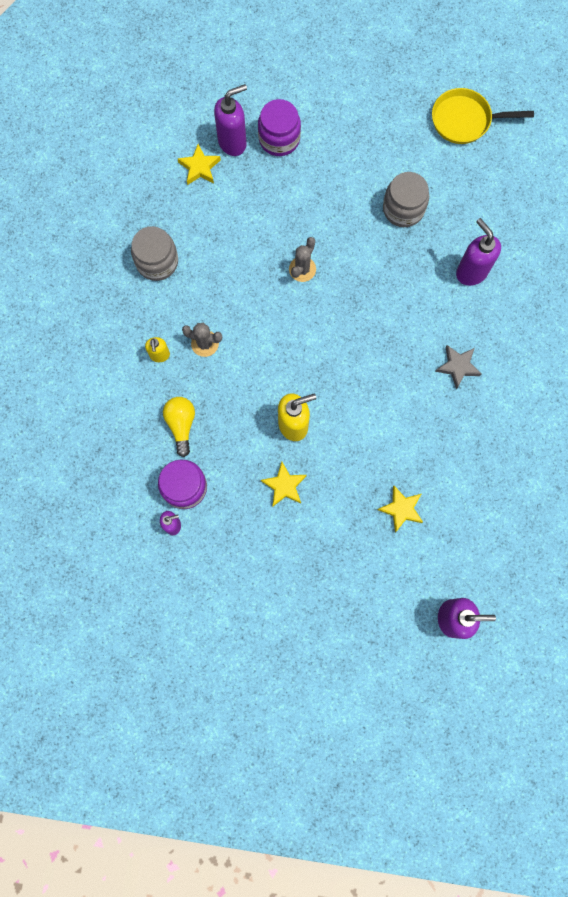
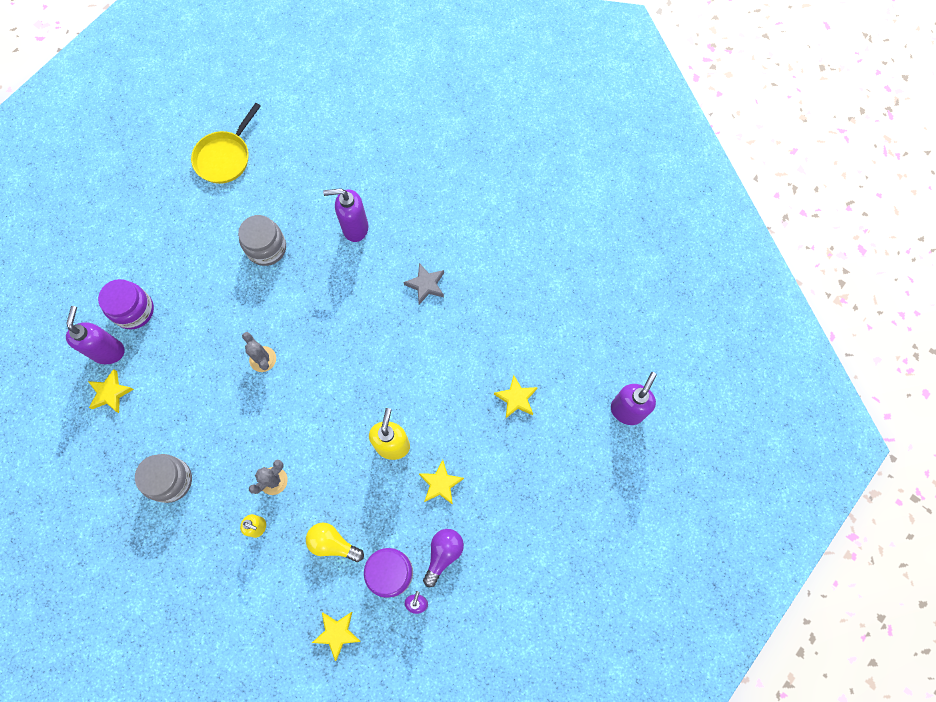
camera: 60 degrees left, 5 degrees down
none -> yellow star [312,612,361,661]
none -> purple light bulb [423,529,464,587]

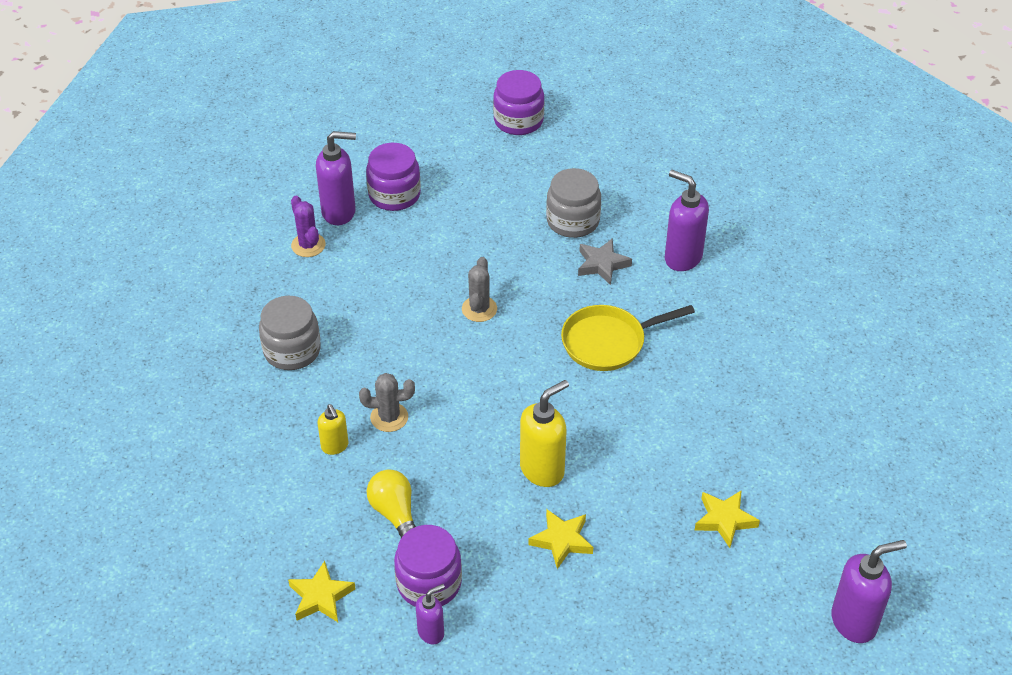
camera: 40 degrees right, 25 degrees down
purple soap dispenser [66,306,124,364] -> purple soap dispenser turned 45 degrees clockwise [316,131,356,225]
yellow star [88,369,134,413] -> purple cactus [291,196,326,257]
yellow pan [191,103,261,184] -> yellow pan moved to [561,305,695,371]
grey star [404,263,444,304] -> grey star moved to [578,238,632,285]
purple light bulb [423,529,464,587] -> none
none -> purple jar [493,70,544,135]

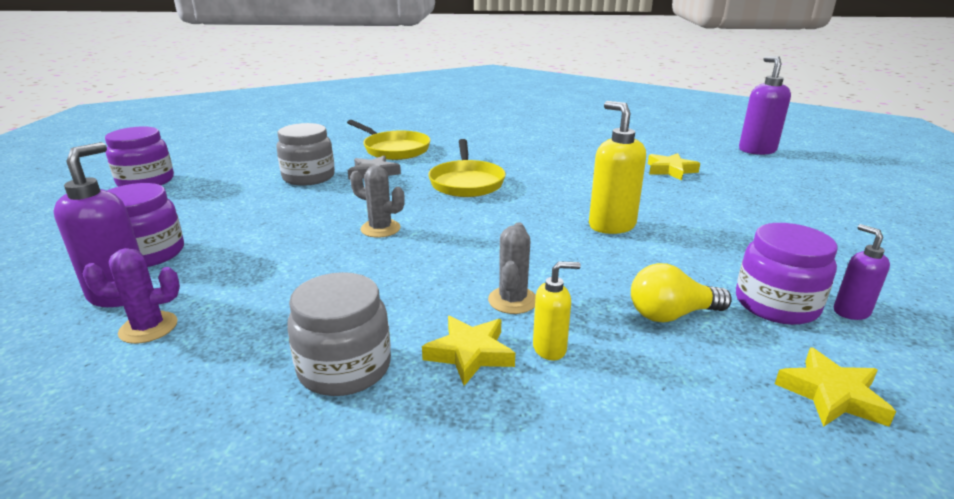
camera: 75 degrees left, 20 degrees down
yellow star [528,509,593,569] -> yellow star moved to [422,316,515,386]
purple soap dispenser [665,170,709,271] -> yellow pan [347,120,431,160]

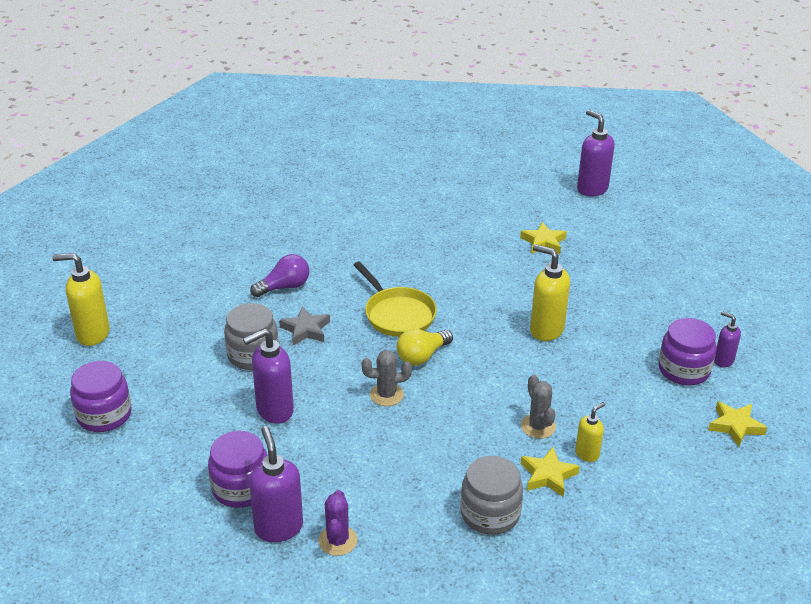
camera: 30 degrees left, 10 degrees up
purple cactus [82,248,180,344] -> purple cactus turned 45 degrees counterclockwise [318,490,357,556]
yellow pan [347,120,431,160] -> purple light bulb [250,254,309,297]
yellow light bulb [631,263,732,322] -> yellow light bulb moved to [397,329,453,366]
none -> yellow soap dispenser [52,253,110,346]
none -> purple soap dispenser [243,329,294,424]

